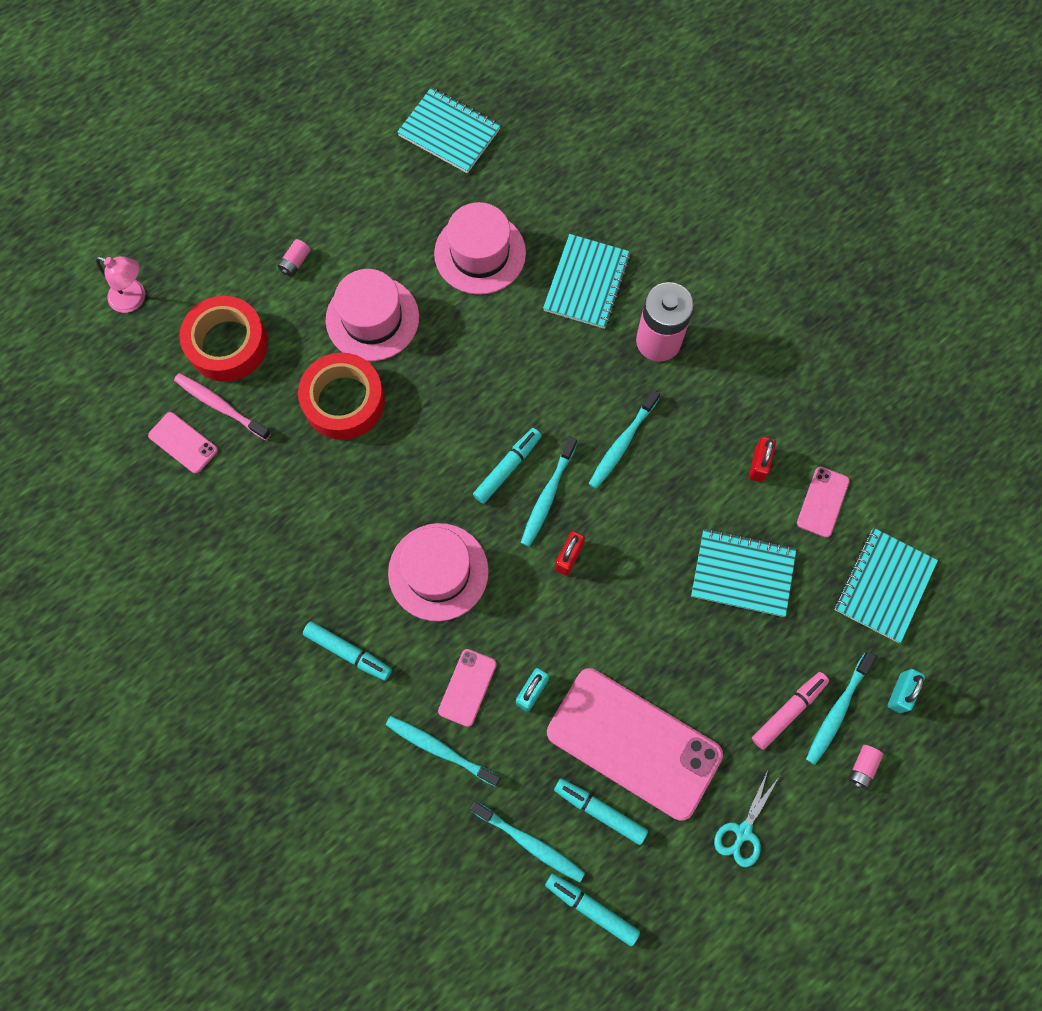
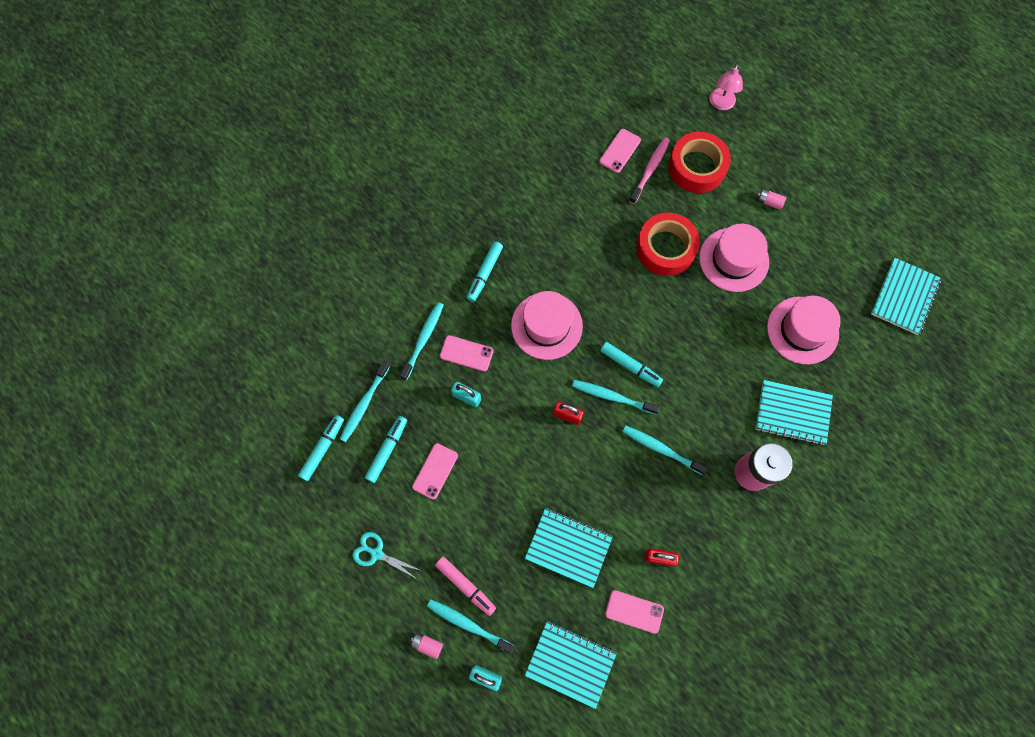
camera: 85 degrees right, 0 degrees up
pink phone [547,668,723,821] -> pink phone [412,443,458,500], size x0.44
turquoise notebook [691,529,797,617] -> turquoise notebook turned 75 degrees counterclockwise [525,508,613,588]

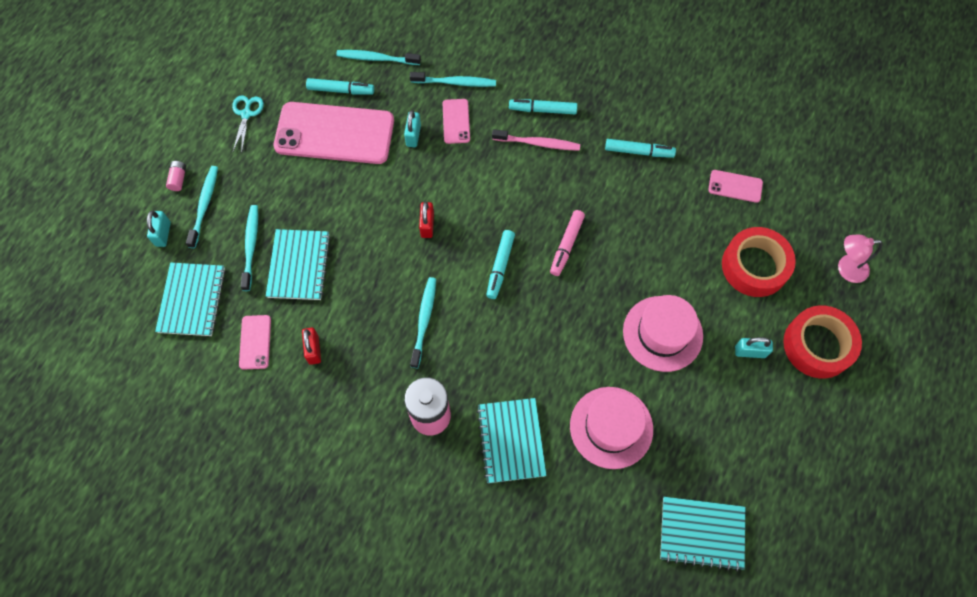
camera: 70 degrees right, 5 degrees down
turquoise marker [298,415,344,481] -> turquoise marker moved to [605,139,676,158]
pink phone [412,443,458,500] -> pink phone [274,102,394,164], size x2.26
pink marker [435,557,496,616] -> pink marker moved to [550,210,585,276]
pink hat [511,291,583,360] -> none
turquoise toothbrush [572,380,660,415] -> turquoise toothbrush moved to [240,205,258,291]
pink toothbrush [629,137,670,204] -> pink toothbrush moved to [492,129,580,151]
red tape [636,213,700,276] -> red tape moved to [783,305,862,379]
pink battery [757,189,786,210] -> turquoise padlock [735,337,773,358]

